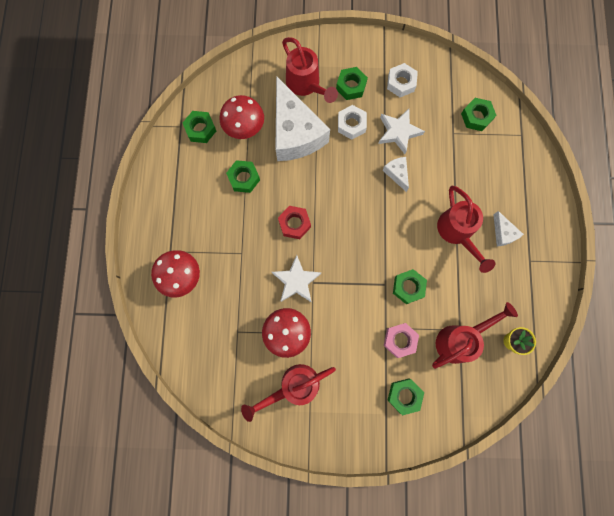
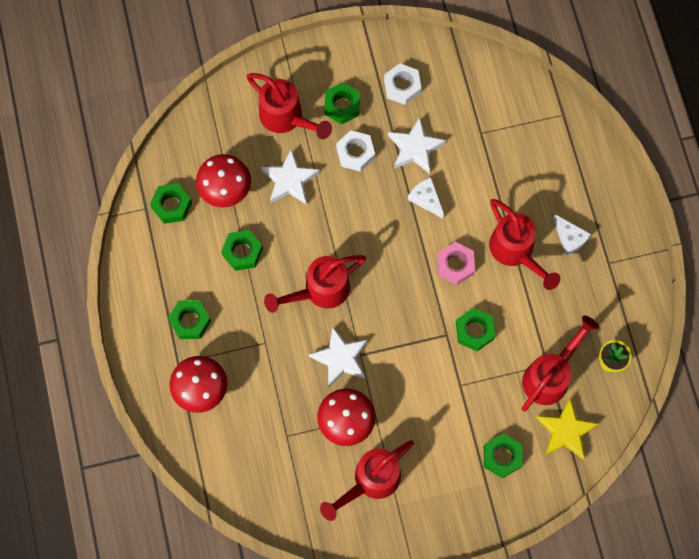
camera: 15 degrees left, 5 degrees down
white cheese [275,76,330,161] -> white star [261,149,320,205]
red nut [278,206,311,239] -> red watering can [264,255,366,313]
pink nut [384,323,419,358] -> pink nut moved to [437,242,475,285]
green nut [461,98,497,131] -> green nut moved to [168,300,211,339]
none -> yellow star [536,399,599,459]

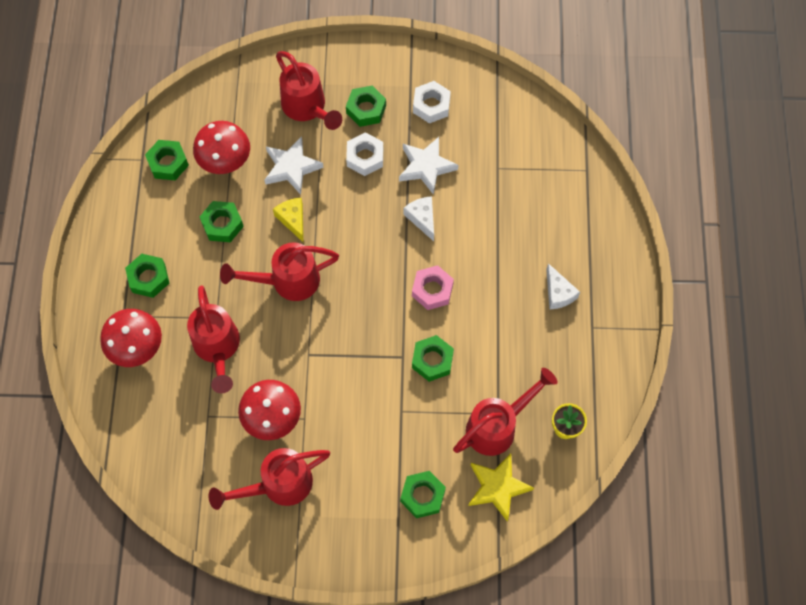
camera: 15 degrees right, 5 degrees down
white star [308,327,367,387] -> none
red watering can [489,199,561,290] -> red watering can moved to [187,285,240,393]
none -> yellow cheese [273,198,304,243]

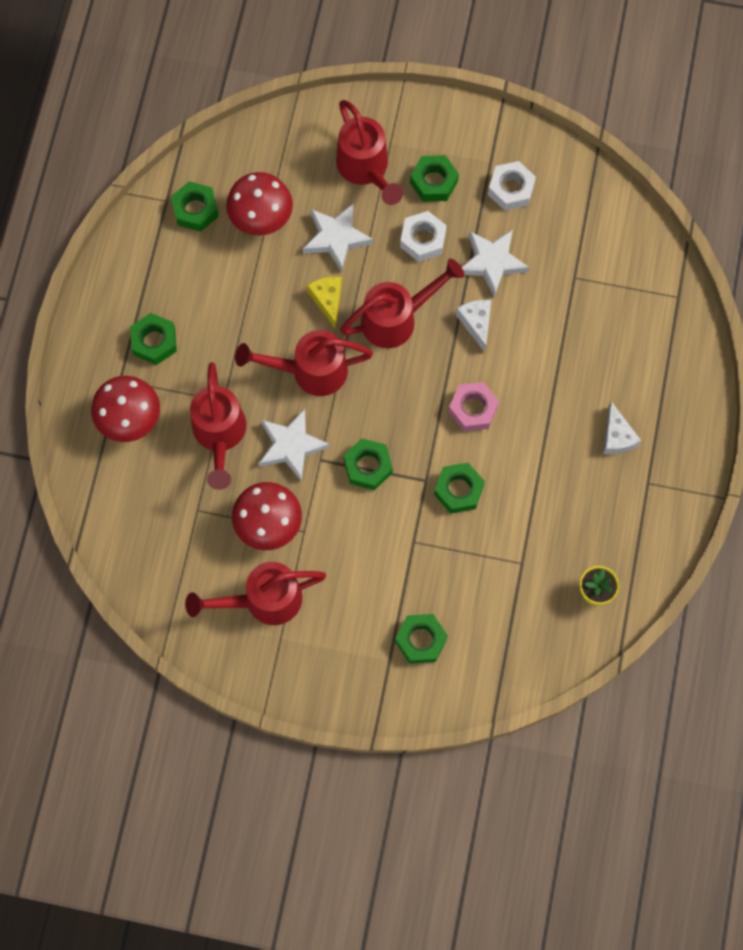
camera: 10 degrees right, 5 degrees up
green nut [200,201,244,242] -> green nut moved to [343,438,393,490]
red watering can [453,368,558,456] -> red watering can moved to [340,258,464,348]
yellow star [468,454,534,521] -> none
none -> white star [258,408,330,482]

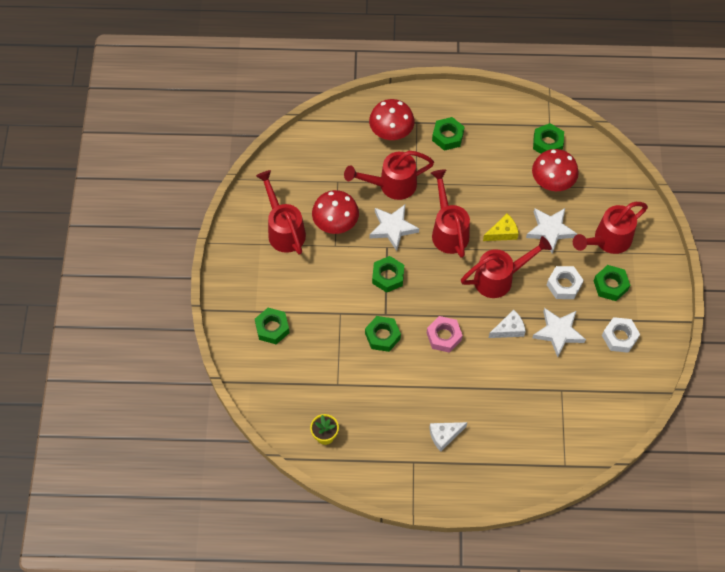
camera: 80 degrees right, 10 degrees down
red watering can [340,258,464,348] -> red watering can turned 75 degrees counterclockwise [461,236,552,298]

